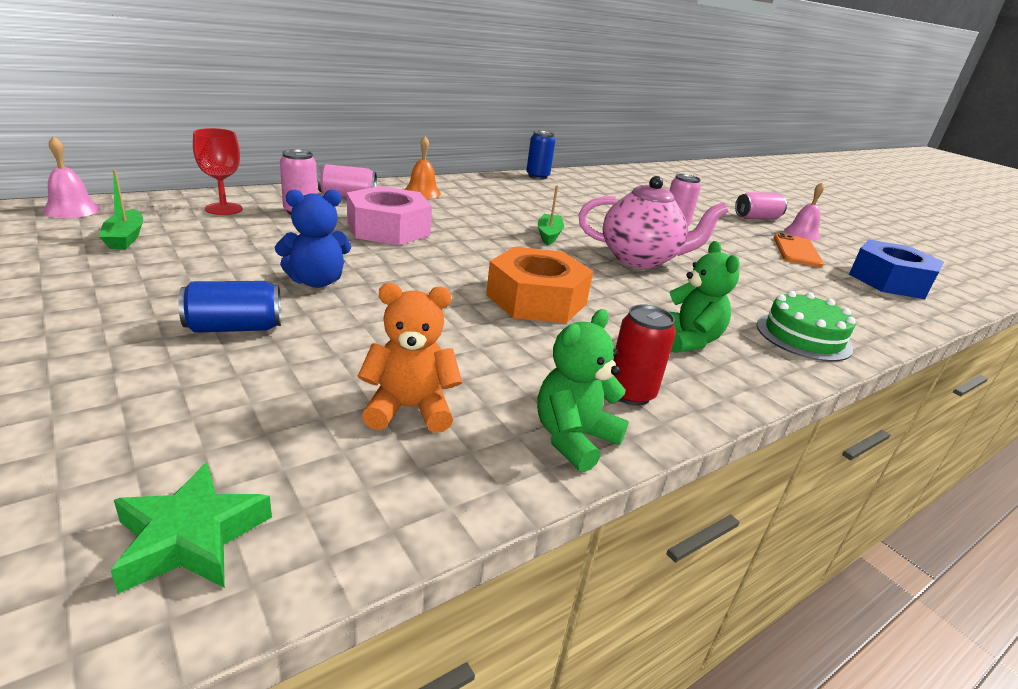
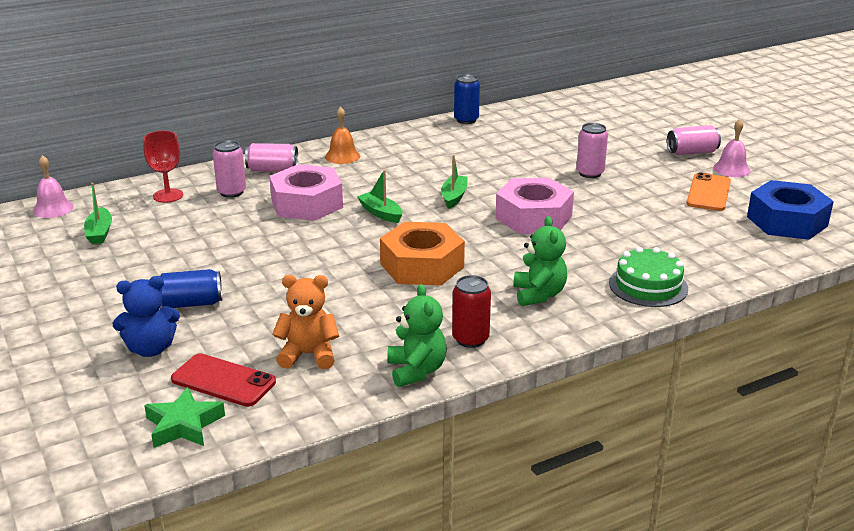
camera: 10 degrees right, 0 degrees up
blue teddy bear [275,189,351,288] -> blue teddy bear moved to [112,276,180,357]
green teddy bear [537,309,629,472] -> green teddy bear turned 120 degrees clockwise [387,284,447,387]
pink teapot [579,176,728,269] -> pink nut [495,177,574,234]
none -> red phone [171,353,276,407]
none -> green boat [357,170,403,223]

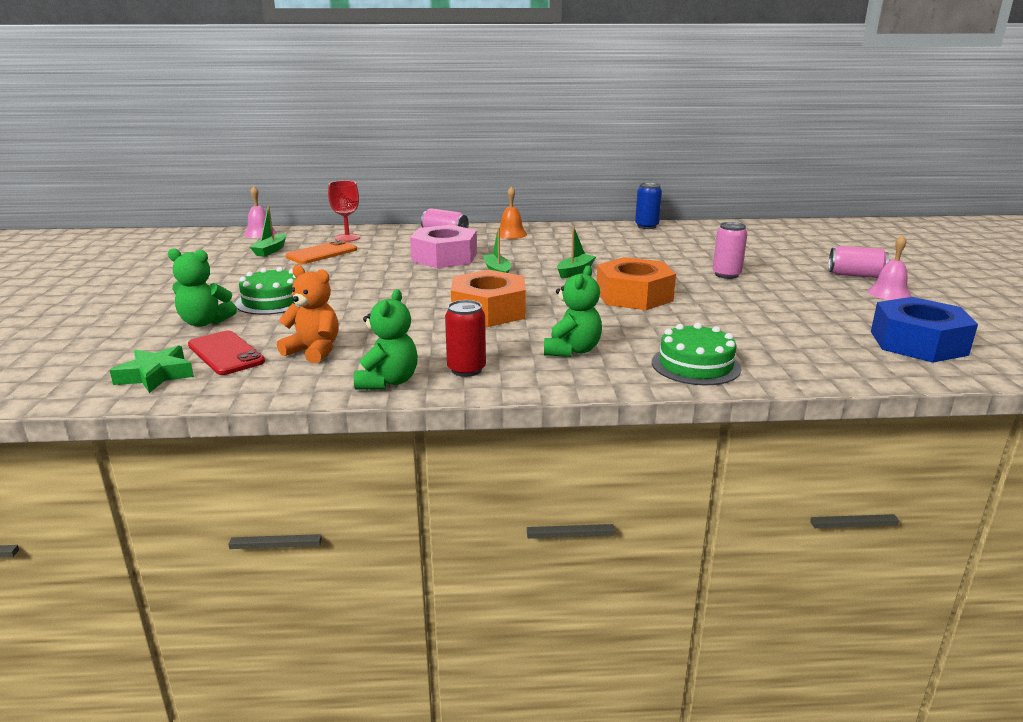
camera: 25 degrees right, 5 degrees down
blue teddy bear [112,276,180,357] -> green teddy bear [168,248,237,327]
blue can [160,269,222,308] -> green cake [235,267,301,315]
pink can [213,140,246,198] -> none
pink nut [495,177,574,234] -> orange nut [597,257,676,310]
orange phone [686,172,731,211] -> orange phone moved to [285,240,357,264]

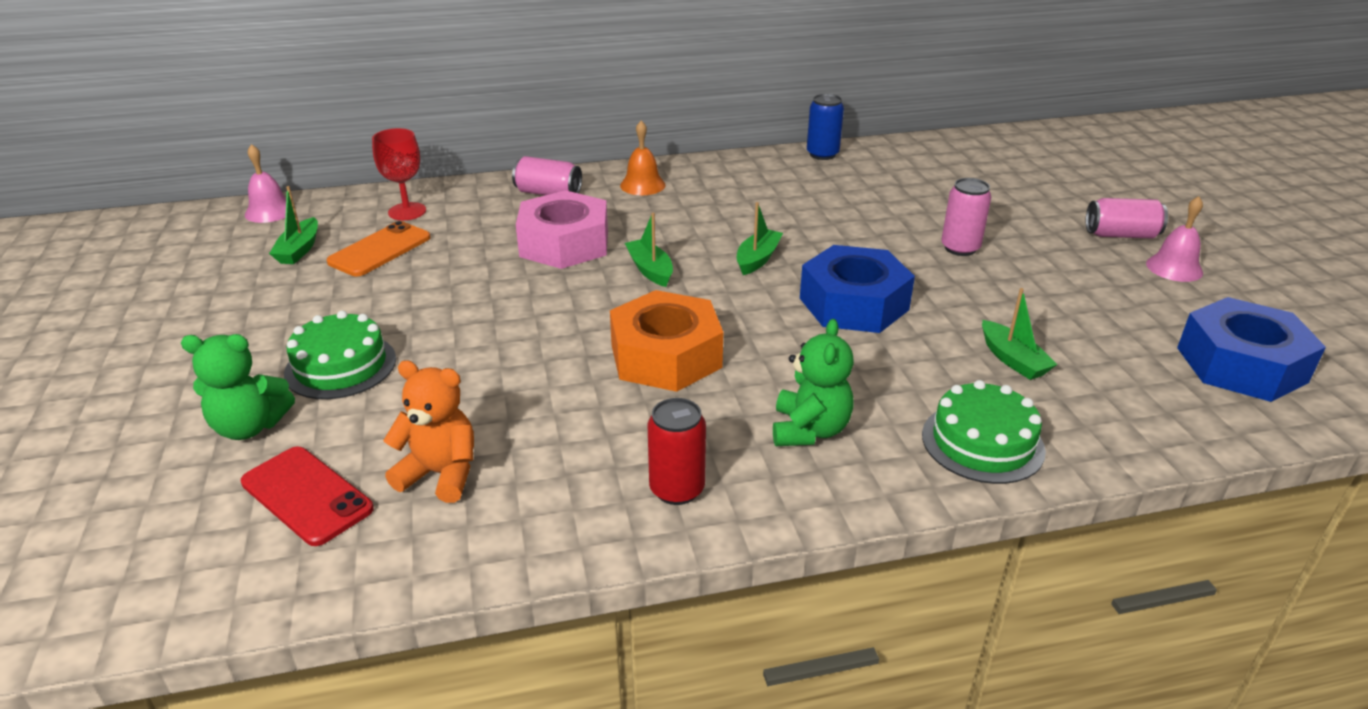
camera: 10 degrees left, 10 degrees up
green star [110,345,194,393] -> none
green teddy bear [354,289,418,390] -> none
orange nut [597,257,676,310] -> blue nut [800,245,915,333]
none -> green boat [982,288,1058,380]

